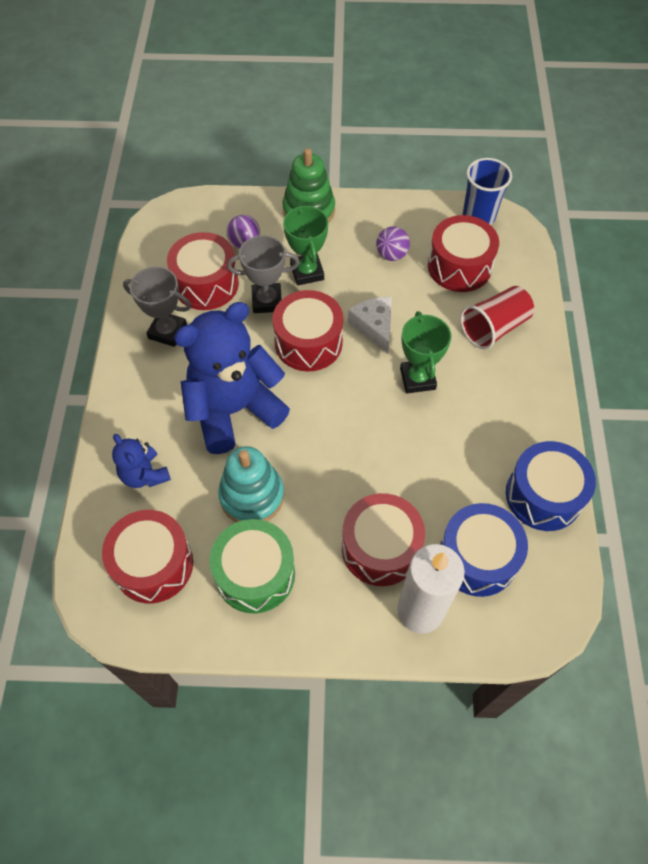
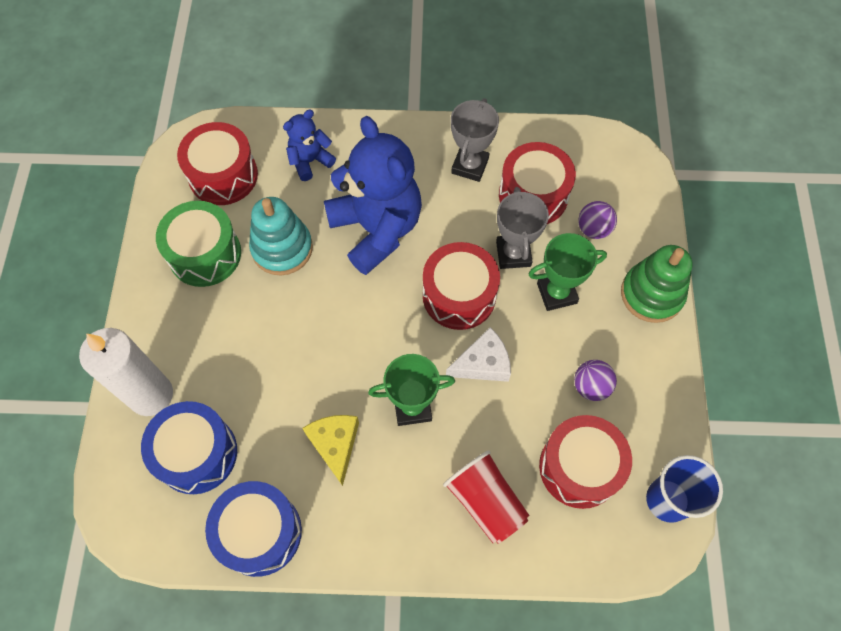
camera: 90 degrees right, 5 degrees up
red drum [342,493,425,586] -> none
none -> yellow cheese [302,415,359,486]

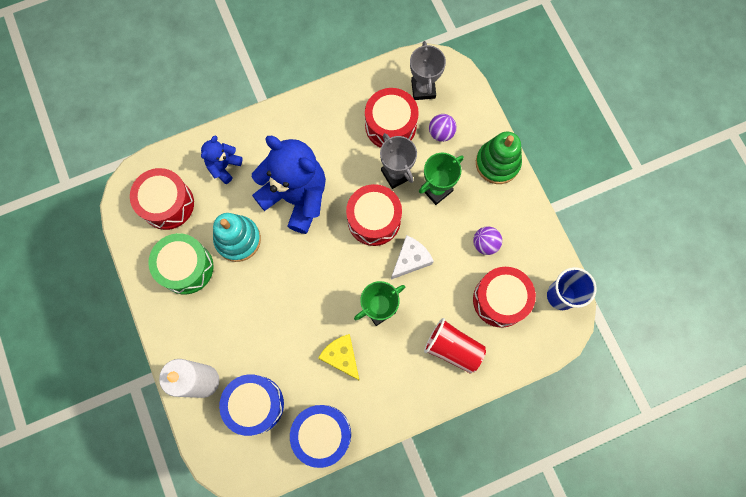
camera: 25 degrees left, 10 degrees up
grey trophy [451,98,499,182] -> grey trophy moved to [410,41,446,100]

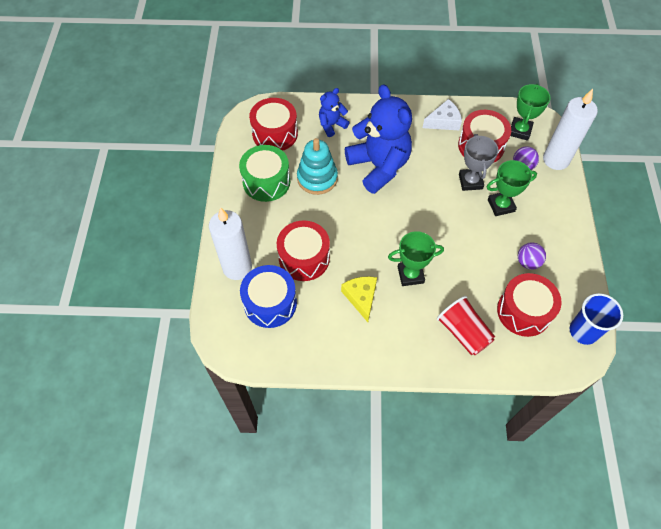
camera: 25 degrees right, 15 degrees down
blue drum [290,405,351,468] -> none
red drum [346,184,402,246] -> red drum moved to [277,220,330,281]
white cheese [391,235,434,279] -> white cheese moved to [423,99,462,130]
grey trophy [410,41,446,100] -> green trophy [510,84,551,141]
green stacking toy [476,131,522,184] -> none
none -> white candle [543,89,598,170]

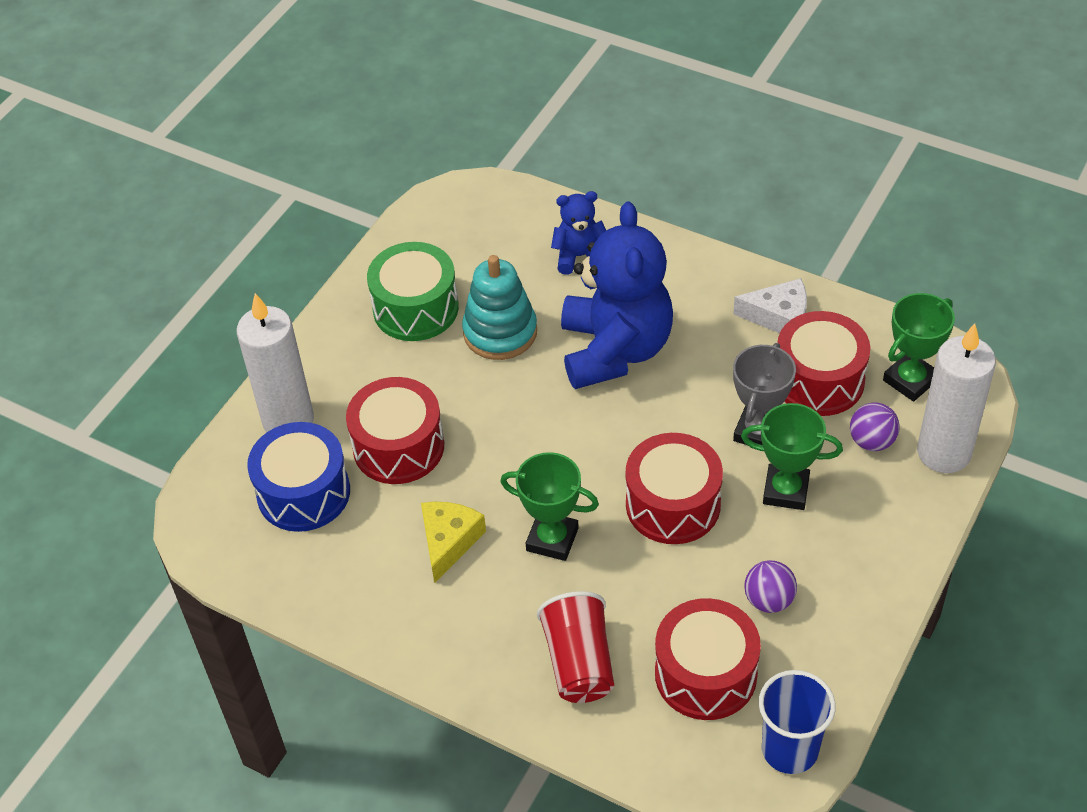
camera: 30 degrees right, 10 degrees down
red drum [249,98,298,151] -> red drum moved to [625,433,723,544]

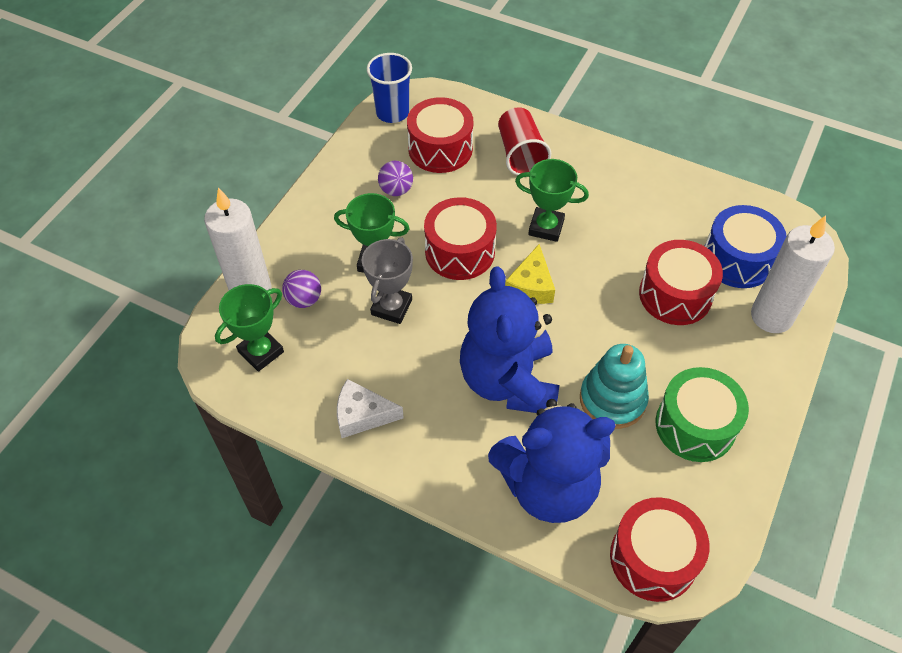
camera: 175 degrees right, 5 degrees up
yellow cheese [421,502,486,584] -> yellow cheese moved to [505,244,555,304]
blue teddy bear [551,191,606,275] -> blue teddy bear [488,399,616,523], size x2.06
red drum [777,311,870,416] -> red drum moved to [610,497,709,602]

